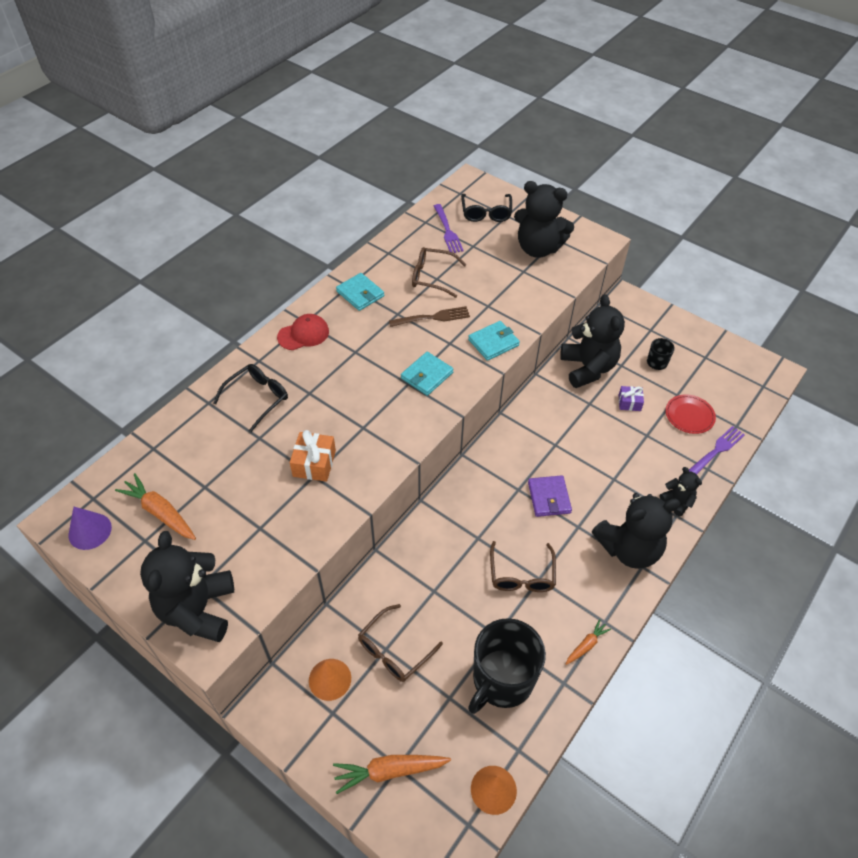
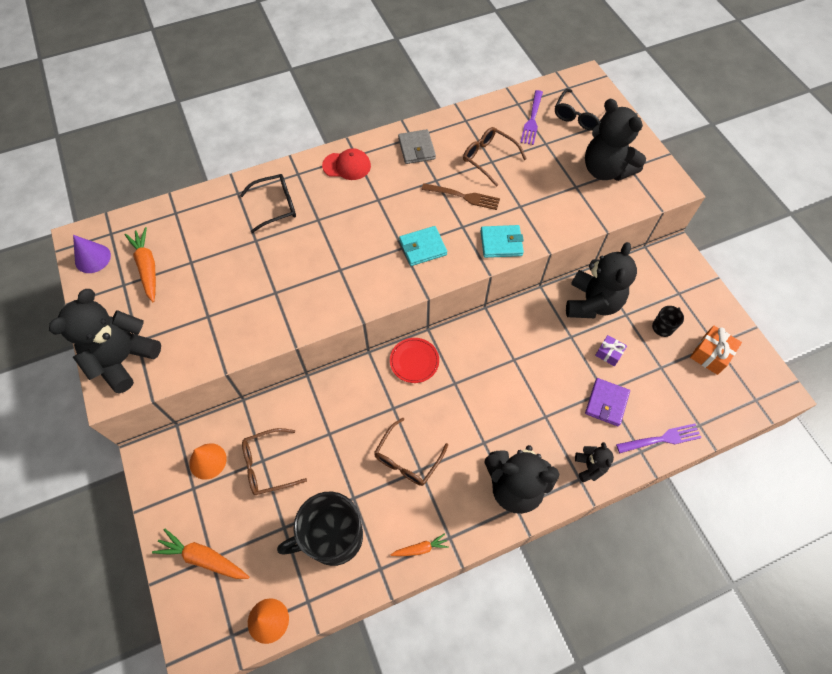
camera: 30 degrees right, 10 degrees up
orange gift [290,430,336,482] -> orange gift moved to [690,326,742,375]
turquoise wallet [336,273,384,311] -> grey wallet [398,129,436,164]
purple wallet [528,475,572,517] -> purple wallet moved to [585,378,630,426]
red plate [665,394,716,434] -> red plate moved to [390,338,439,383]

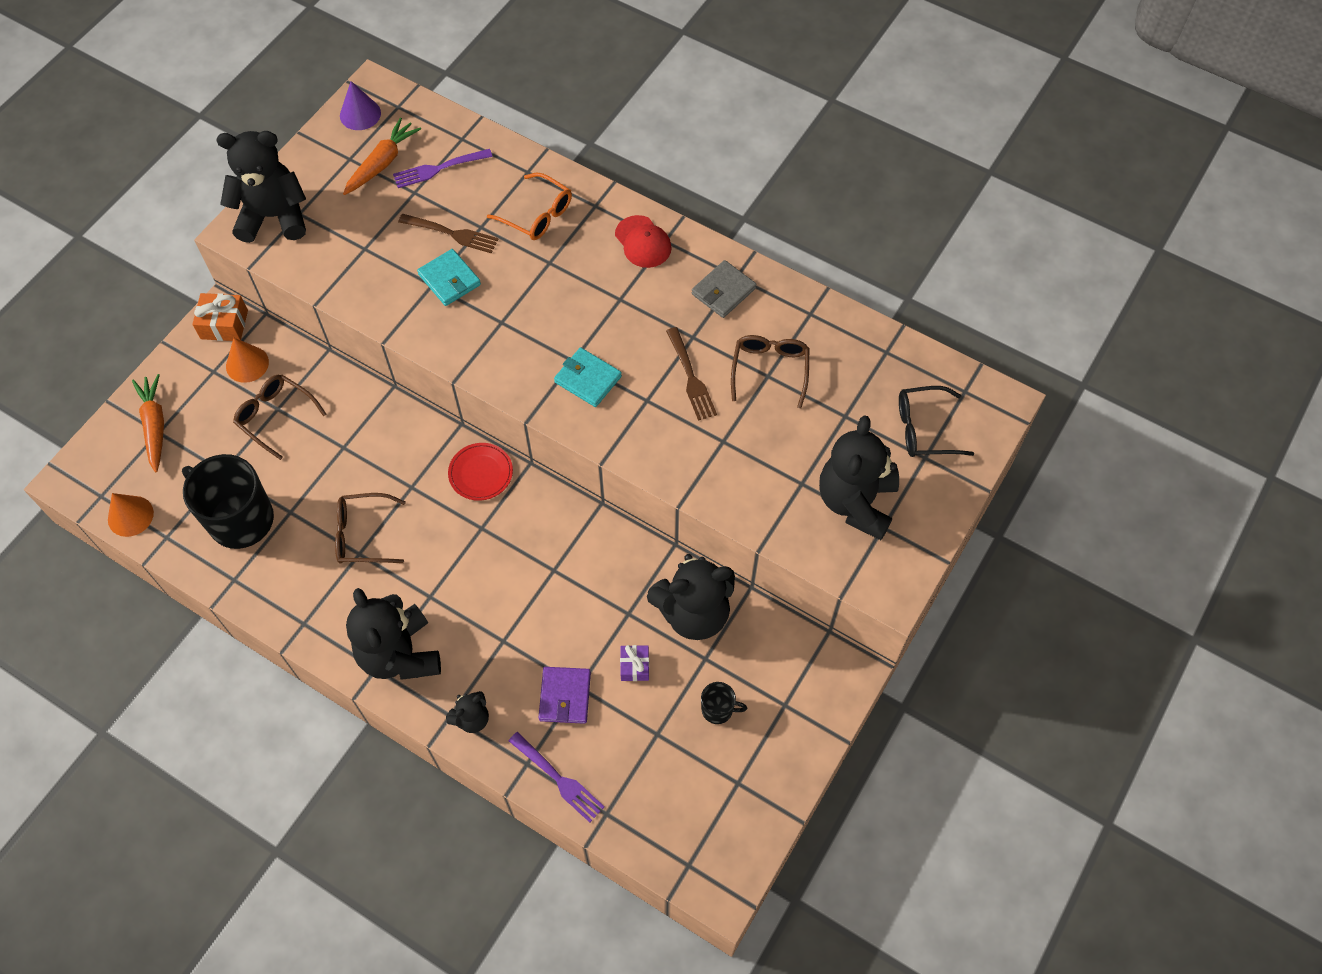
camera: 55 degrees right, 0 degrees up
black glasses [240,174,296,233] -> orange glasses [487,173,572,240]
orange carrot [391,533,449,556] -> none
turquoise wallet [481,225,524,258] -> turquoise wallet moved to [417,249,481,306]
purple fork [520,90,543,145] -> purple fork moved to [393,149,493,188]
purple wallet [585,378,630,426] -> purple wallet turned 75 degrees counterclockwise [539,667,591,724]
orange gift [690,326,742,375] -> orange gift moved to [192,293,248,341]
none -> brown fork [398,214,499,254]

